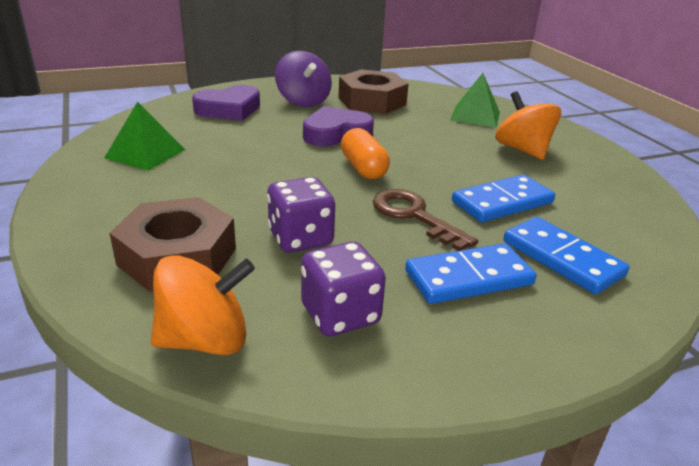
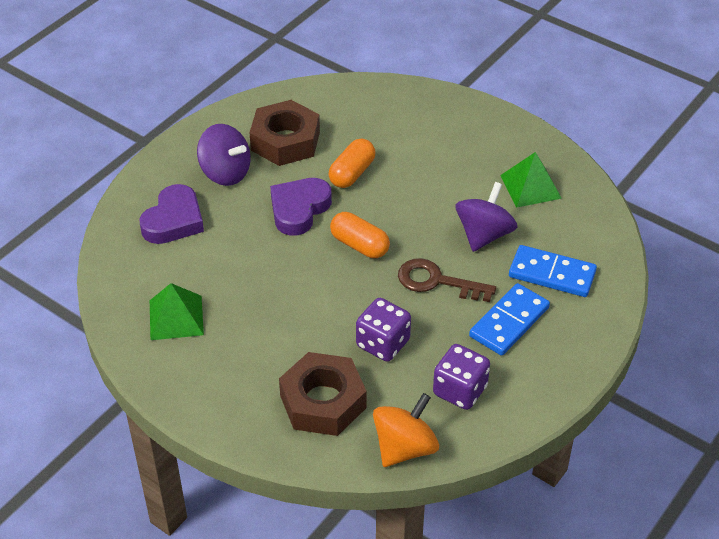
camera: 30 degrees left, 15 degrees up
green pyramid [450,73,500,128] -> green pyramid moved to [500,152,562,208]
blue domino [452,175,555,222] -> purple spinning top [456,182,517,252]
orange spinning top [495,91,561,160] -> none
none -> orange capsule [328,139,375,188]

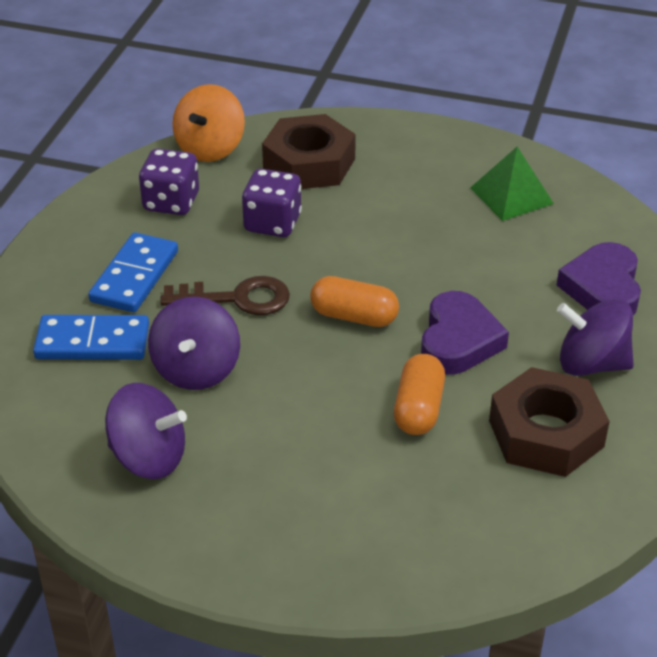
camera: 160 degrees right, 5 degrees down
green pyramid [500,152,562,208] -> purple spinning top [105,383,187,479]

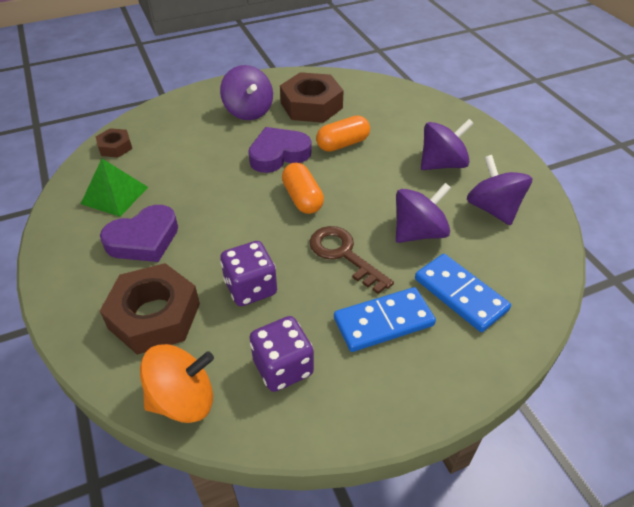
camera: 130 degrees left, 5 degrees up
purple heart [557,242,641,315] -> purple heart moved to [100,205,178,262]
none -> brown nut [96,128,132,158]
none -> purple spinning top [421,119,474,170]

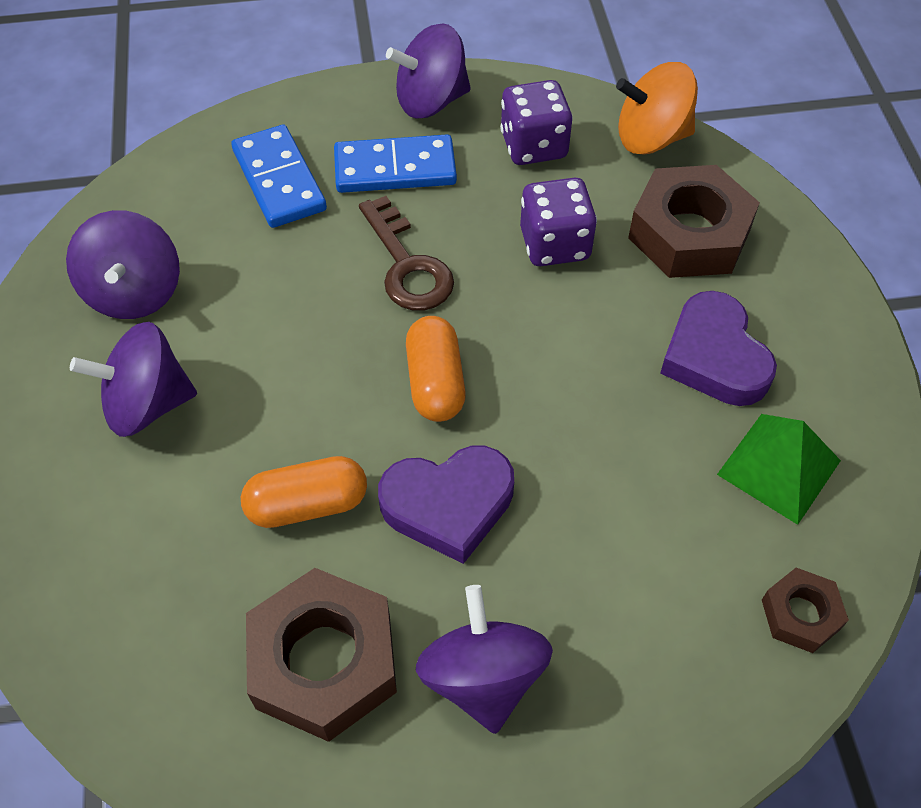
camera: 165 degrees left, 10 degrees up
purple heart [100,205,178,262] -> purple heart turned 90 degrees counterclockwise [660,291,777,406]
purple spinning top [396,183,451,243] -> purple spinning top moved to [386,23,471,119]

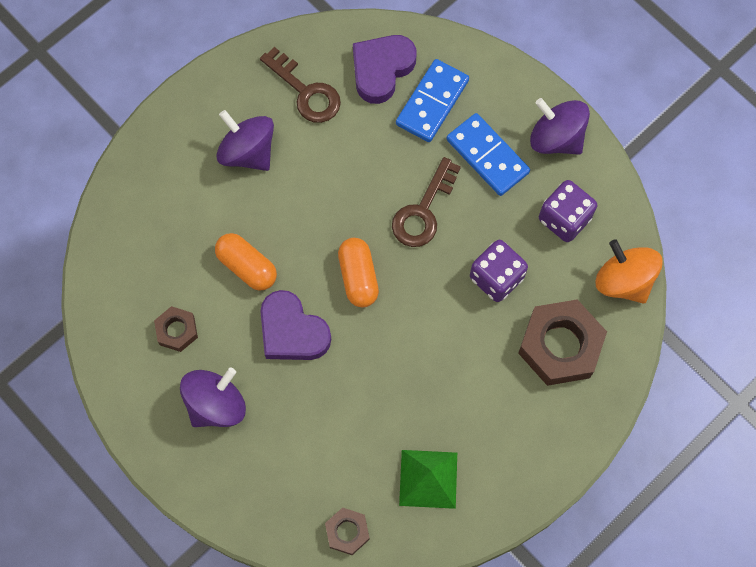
camera: 55 degrees right, 15 degrees up
purple spinning top [66,210,180,319] -> brown key [260,47,341,123]
brown nut [246,568,397,742] -> brown nut [154,306,198,352], size x0.52
orange capsule [406,316,466,422] -> orange capsule turned 60 degrees counterclockwise [338,238,379,307]
purple heart [660,291,777,406] -> purple heart moved to [353,35,416,104]

